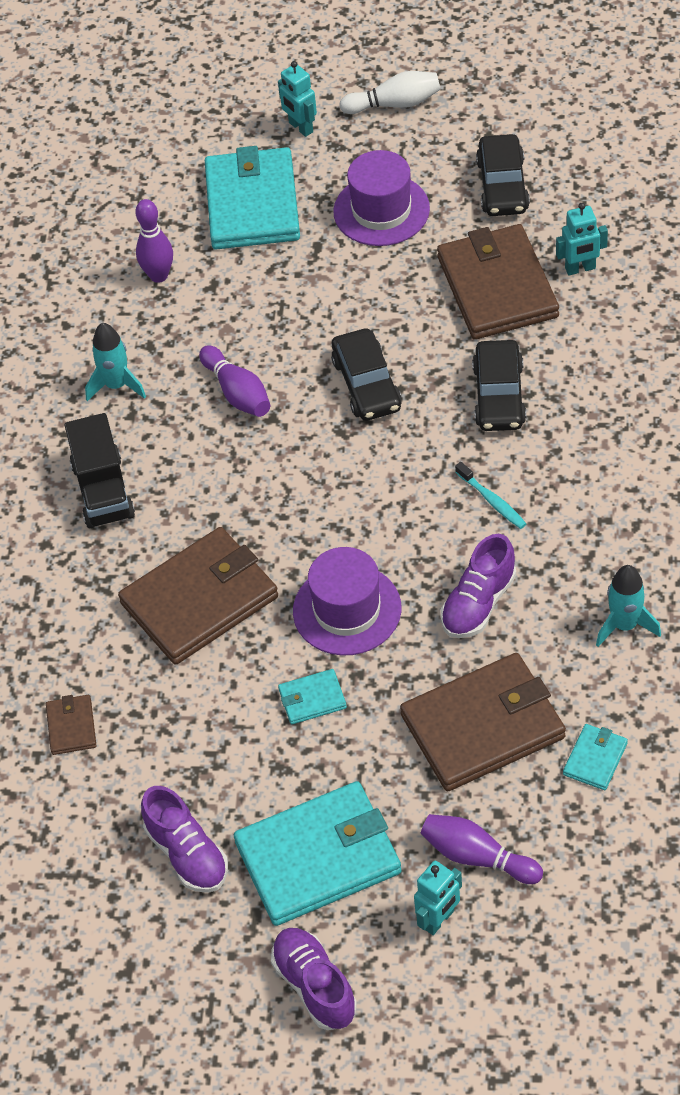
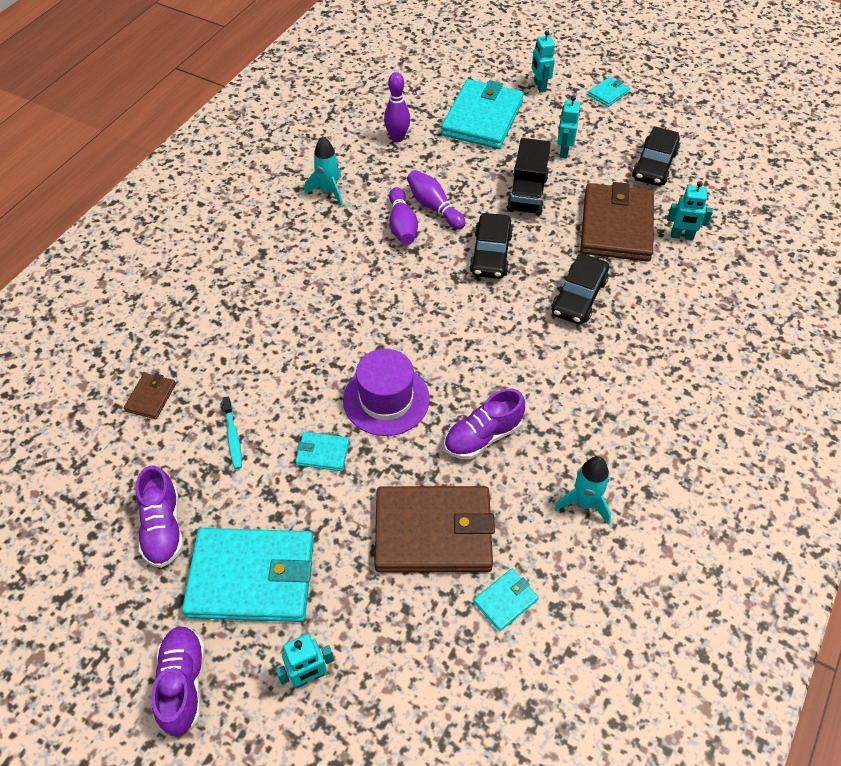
camera: 20 degrees right, 0 degrees up
black truck [64,413,135,528] -> black truck moved to [507,138,551,216]
brown wallet [118,527,278,665] -> none
purple hat [333,150,430,246] -> turquoise robot [557,96,580,158]
white bowling pin [339,71,441,114] -> turquoise wallet [588,77,630,107]
purple bowling pin [421,814,543,884] -> purple bowling pin moved to [407,170,466,230]
turquoise toothbrush [455,462,527,529] -> turquoise toothbrush moved to [222,396,242,469]

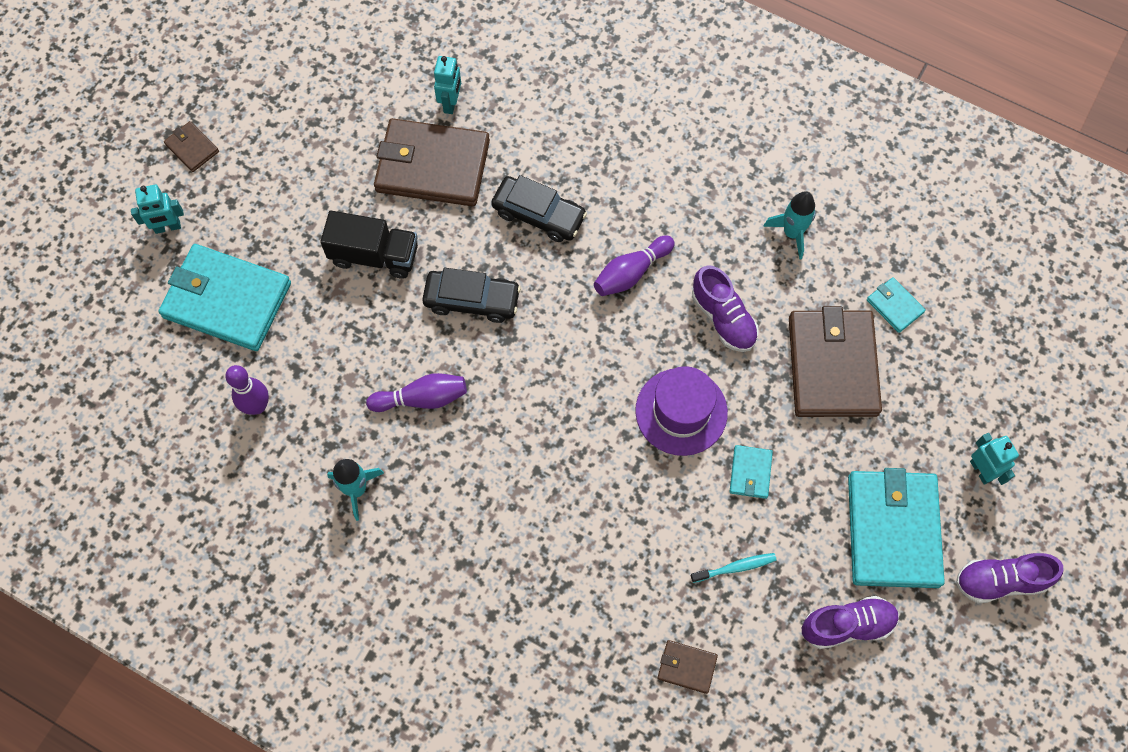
camera: 90 degrees left, 15 degrees up
purple bowling pin [407,170,466,230] -> purple bowling pin moved to [594,235,675,296]
turquoise robot [557,96,580,158] -> none
turquoise wallet [588,77,630,107] -> brown wallet [164,121,219,172]
black car [632,126,680,186] -> none

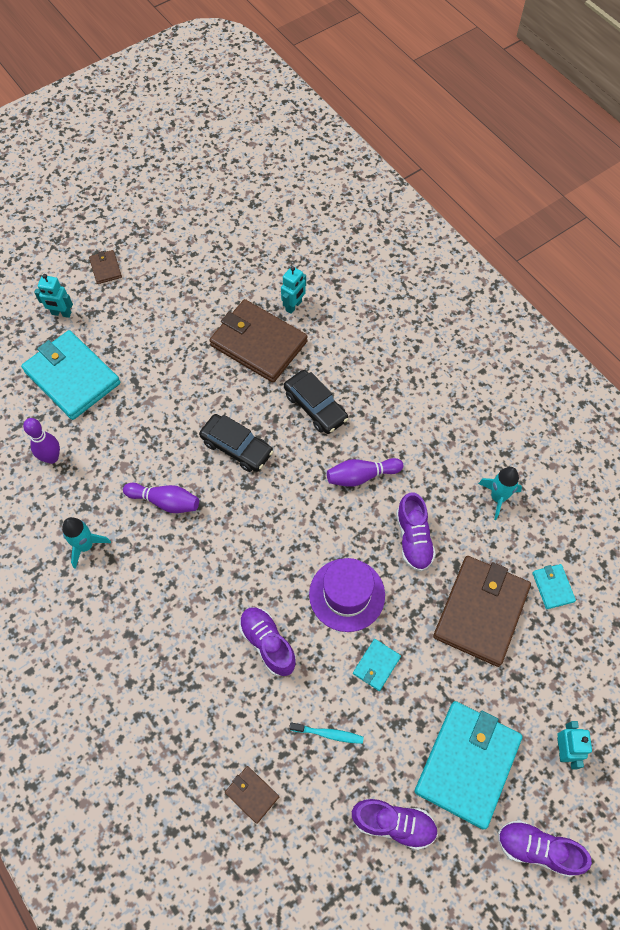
camera: 25 degrees right, 5 degrees down
black truck [320,211,418,279] -> none
none -> purple shoe [239,607,296,676]

